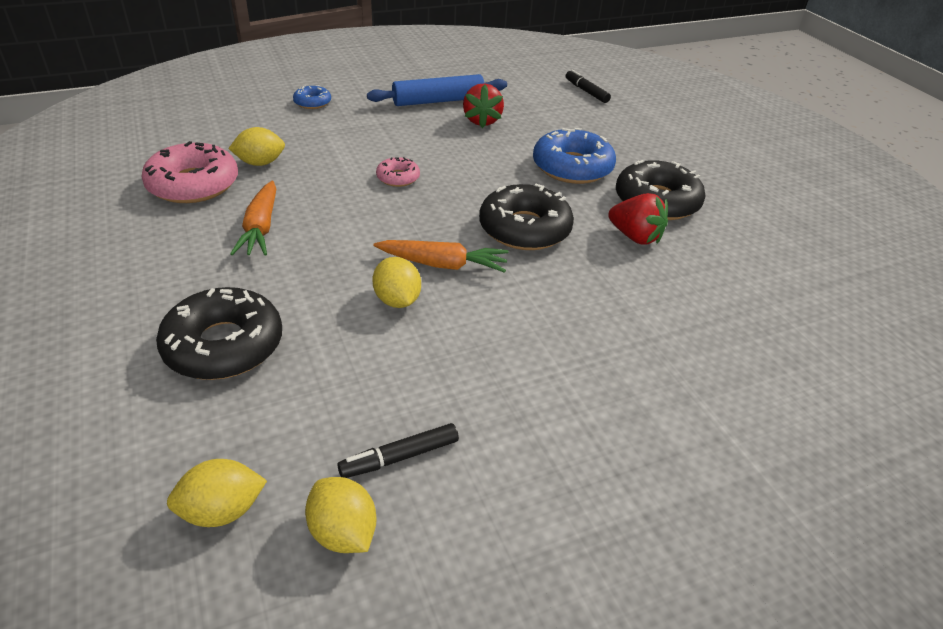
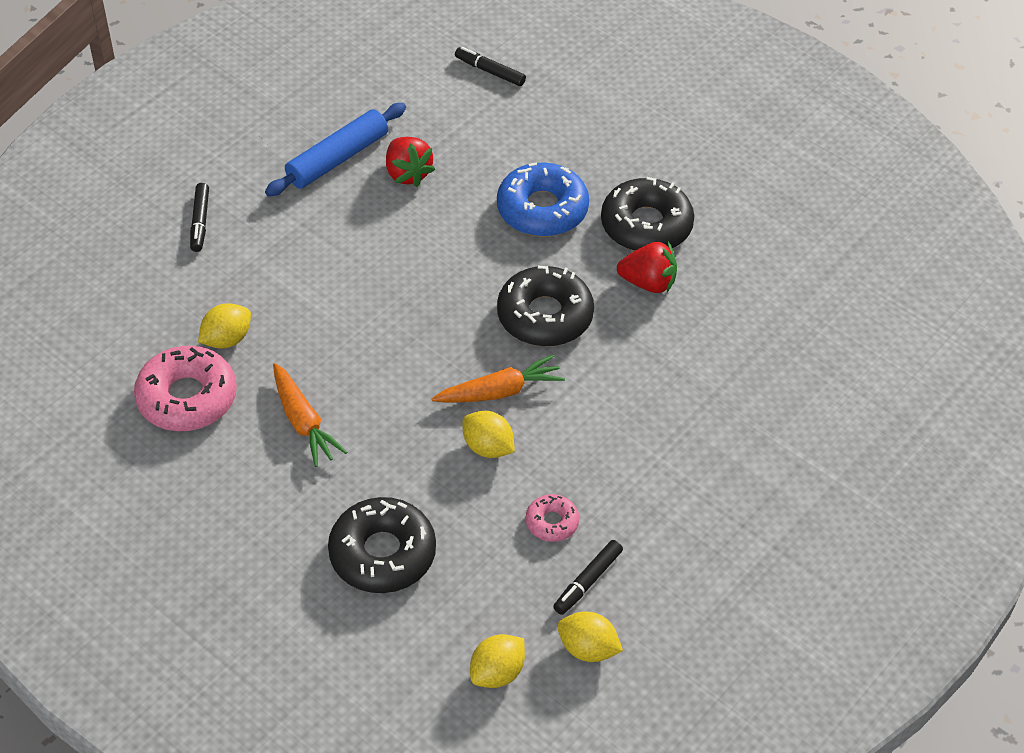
camera: 25 degrees left, 10 degrees up
blue donut [293,85,331,109] -> black marker [190,183,209,252]
pink donut [376,157,420,187] -> pink donut moved to [526,494,579,542]

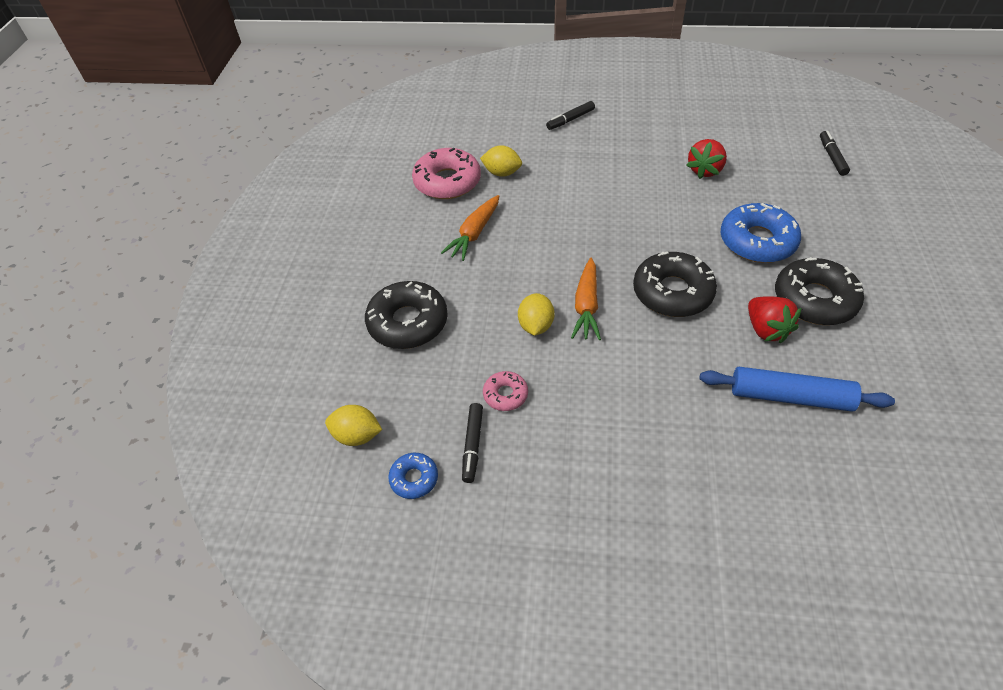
camera: 60 degrees right, 0 degrees up
blue rolling pin [265,103,406,196] -> blue rolling pin moved to [699,367,895,412]
orange carrot [432,355,565,403] -> orange carrot turned 60 degrees clockwise [571,258,601,340]
black marker [553,540,623,615] -> black marker turned 90 degrees counterclockwise [462,403,483,483]
yellow lemon [557,611,623,662] -> blue donut [388,453,438,499]

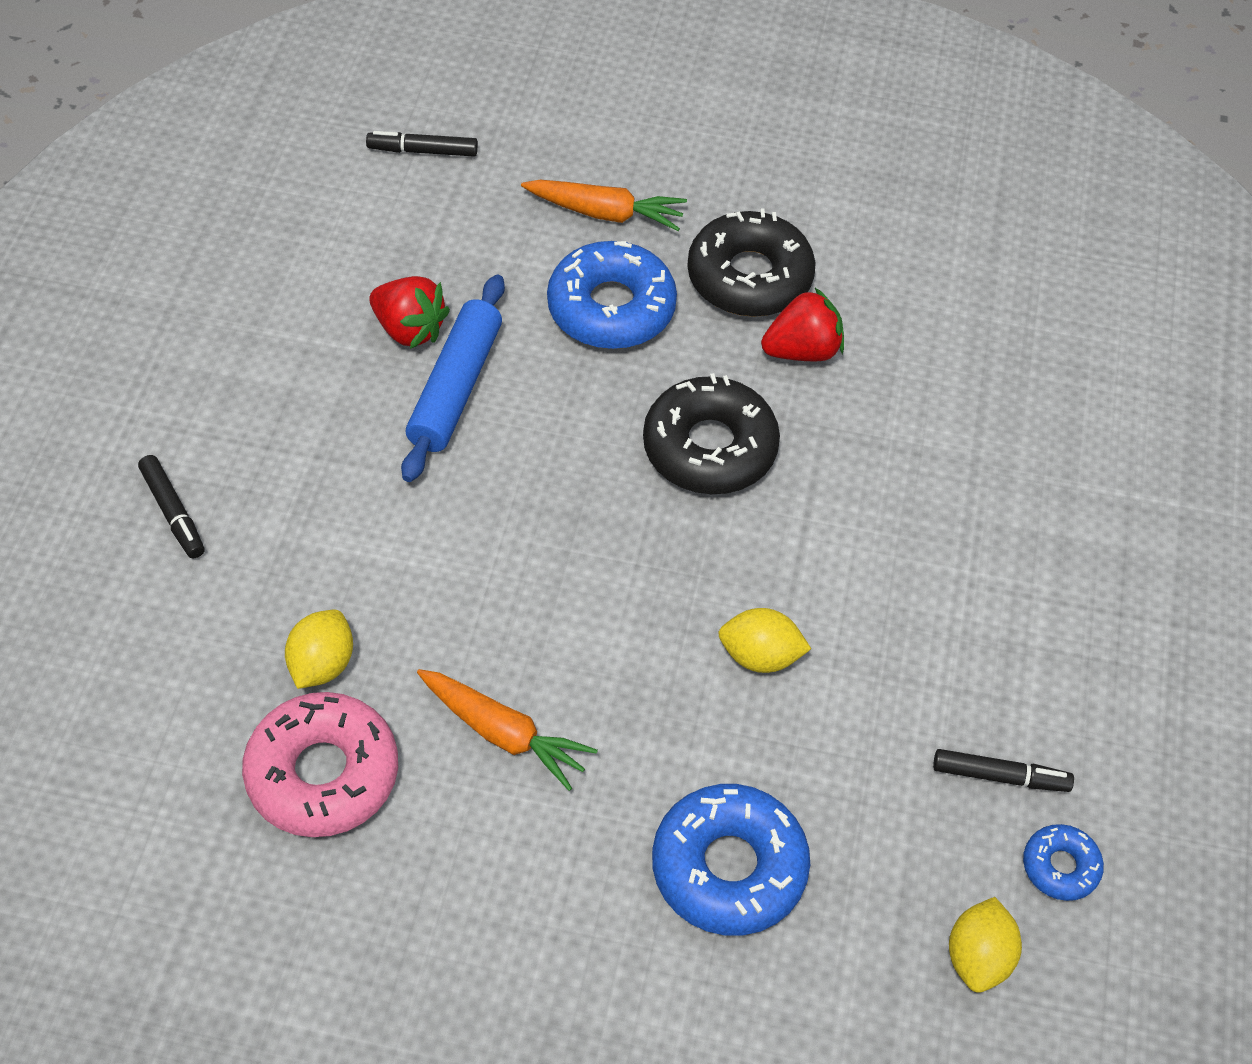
camera: 90 degrees left, 5 degrees up
black donut [365,281,448,349] -> blue donut [652,784,810,935]
pink donut [483,371,528,411] -> none
orange carrot [571,258,601,340] -> orange carrot moved to [521,180,687,231]
blue rolling pin [699,367,895,412] -> blue rolling pin moved to [401,275,505,482]

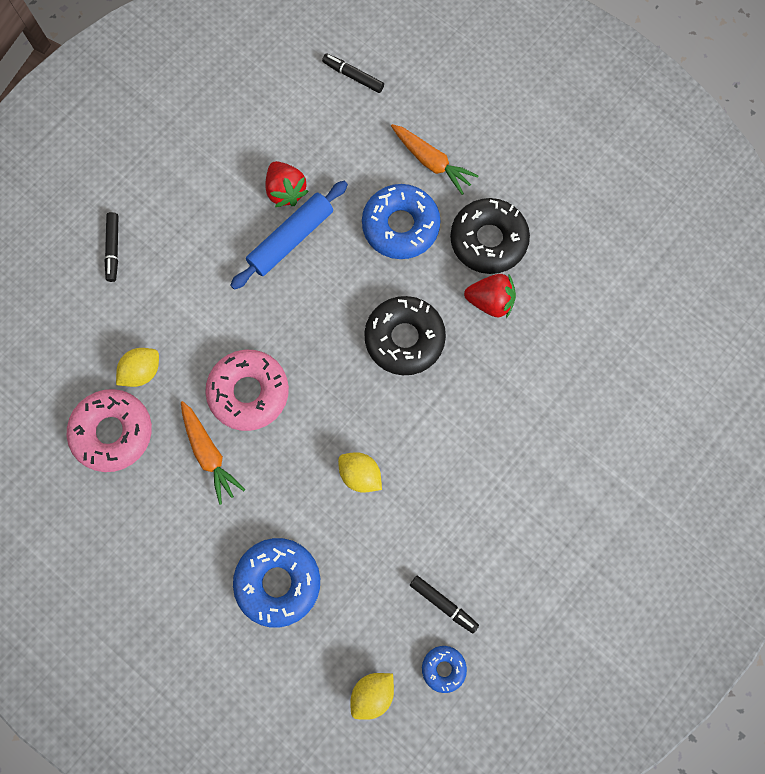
camera: 30 degrees right, 20 degrees up
none -> pink donut [205,350,289,431]

